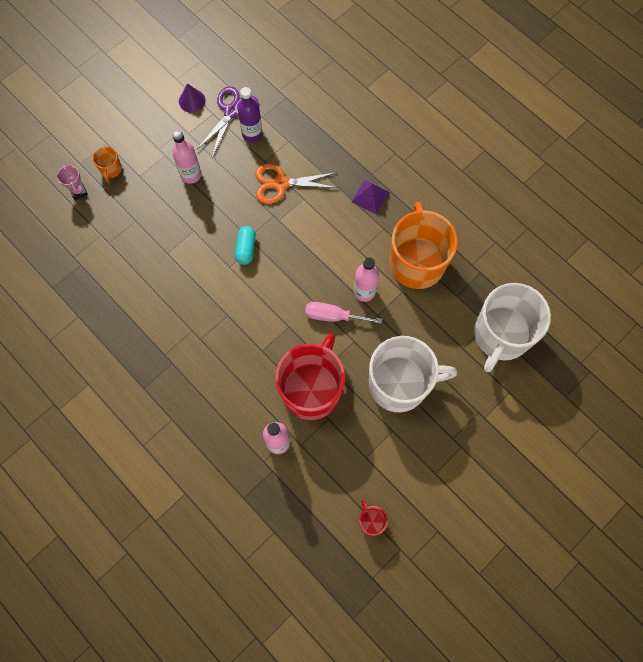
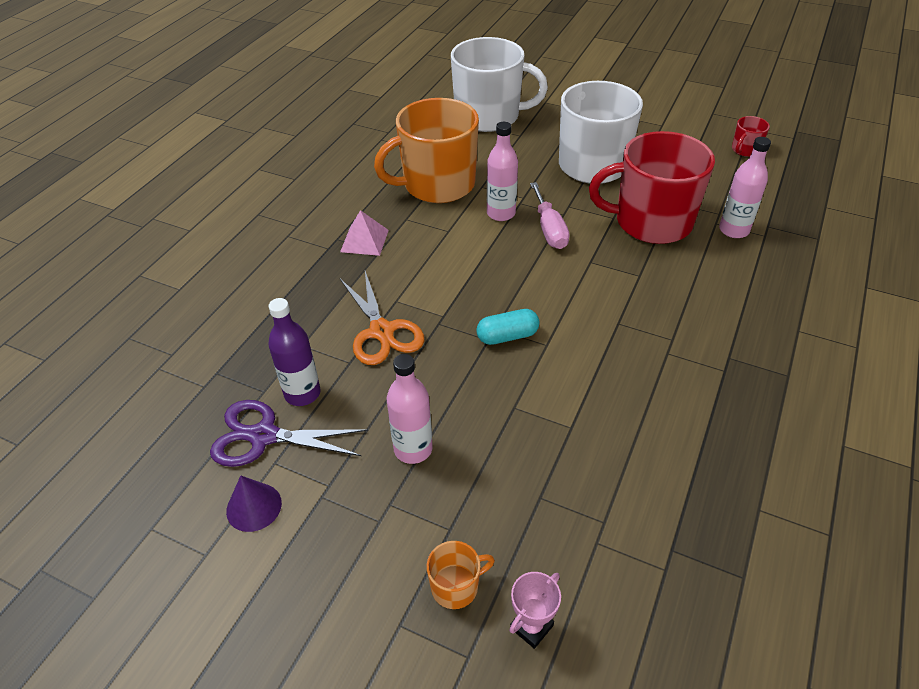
camera: 110 degrees left, 25 degrees down
purple pyramid [352,180,390,214] -> pink pyramid [340,210,389,256]

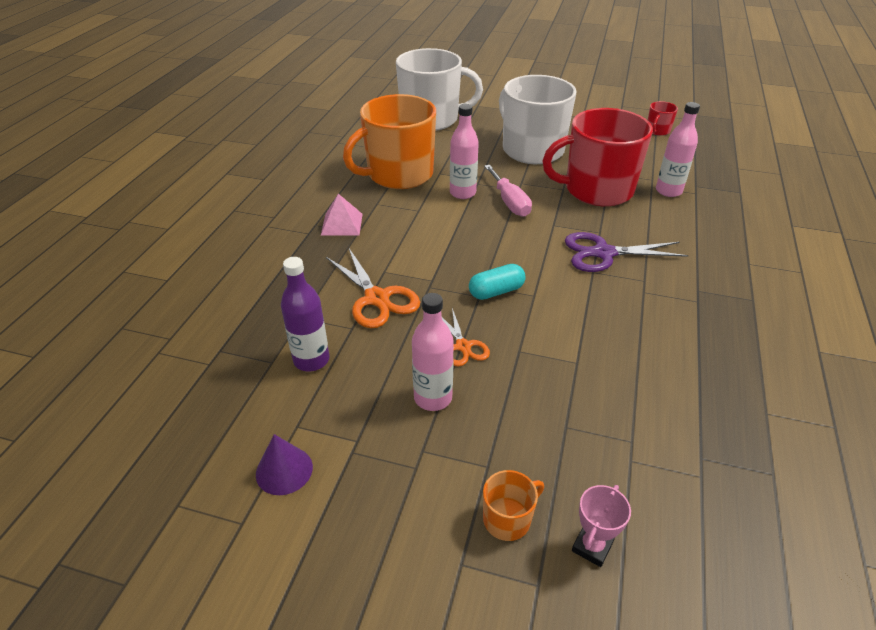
camera: 10 degrees left, 5 degrees down
purple scissors [210,400,368,467] -> purple scissors moved to [565,232,689,272]
none -> orange scissors [442,308,490,366]

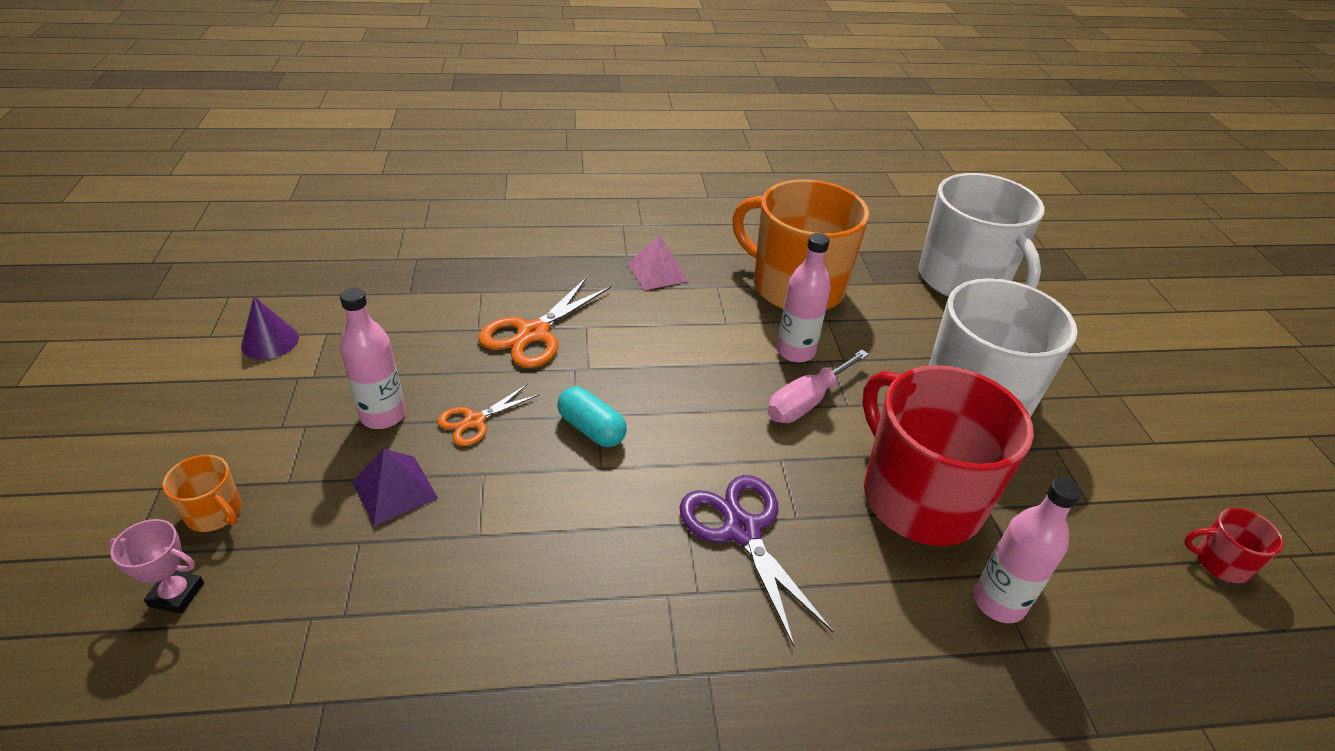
camera: 65 degrees right, 0 degrees up
purple bottle [281,257,330,371] -> none
none -> purple pyramid [352,449,438,526]

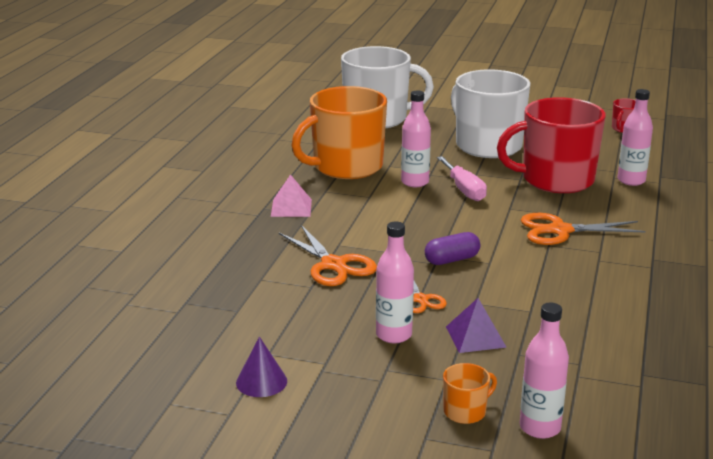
camera: 65 degrees left, 15 degrees down
pink trophy [108,519,204,614] -> pink bottle [520,303,569,439]
turquoise capsule [557,386,627,447] -> purple capsule [425,232,480,265]
purple scissors [679,475,833,647] -> orange scissors [521,213,645,245]

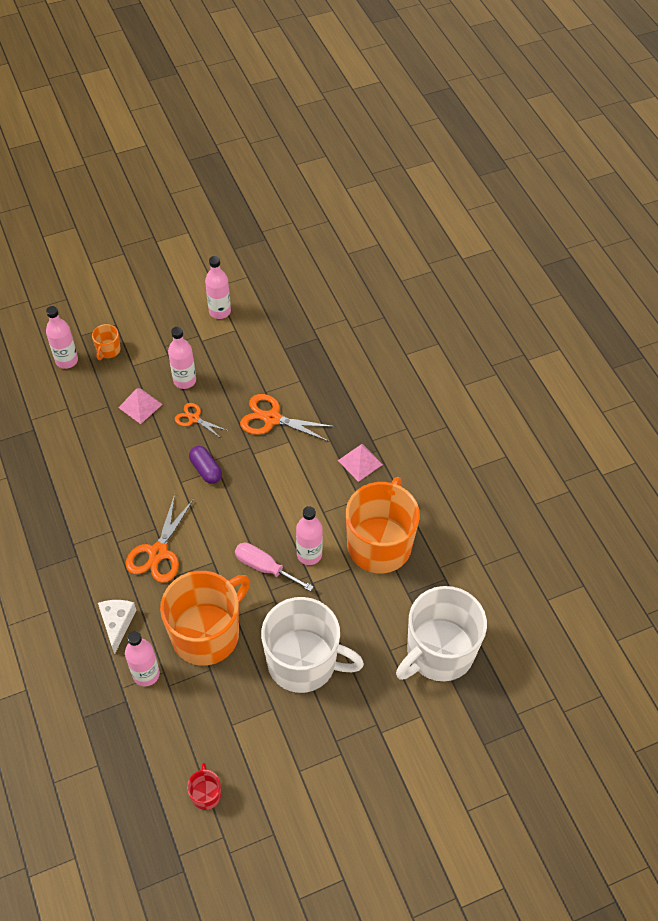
camera: 140 degrees right, 30 degrees up
purple cone [236,337,287,397] -> pink bottle [205,256,231,319]
purple capsule [425,232,480,265] -> purple capsule turned 60 degrees counterclockwise [189,446,222,484]
purple pyramid [446,298,507,353] -> pink pyramid [118,388,163,424]
red mug [497,97,606,193] -> orange mug [160,571,250,666]
orange scissors [521,213,645,245] -> orange scissors turned 150 degrees clockwise [126,494,194,583]
none -> white cheese [98,600,136,654]

